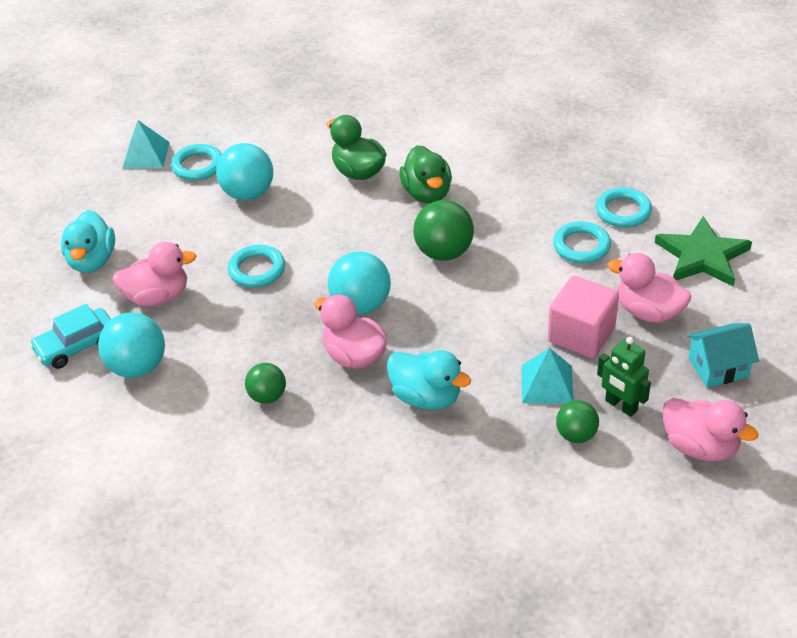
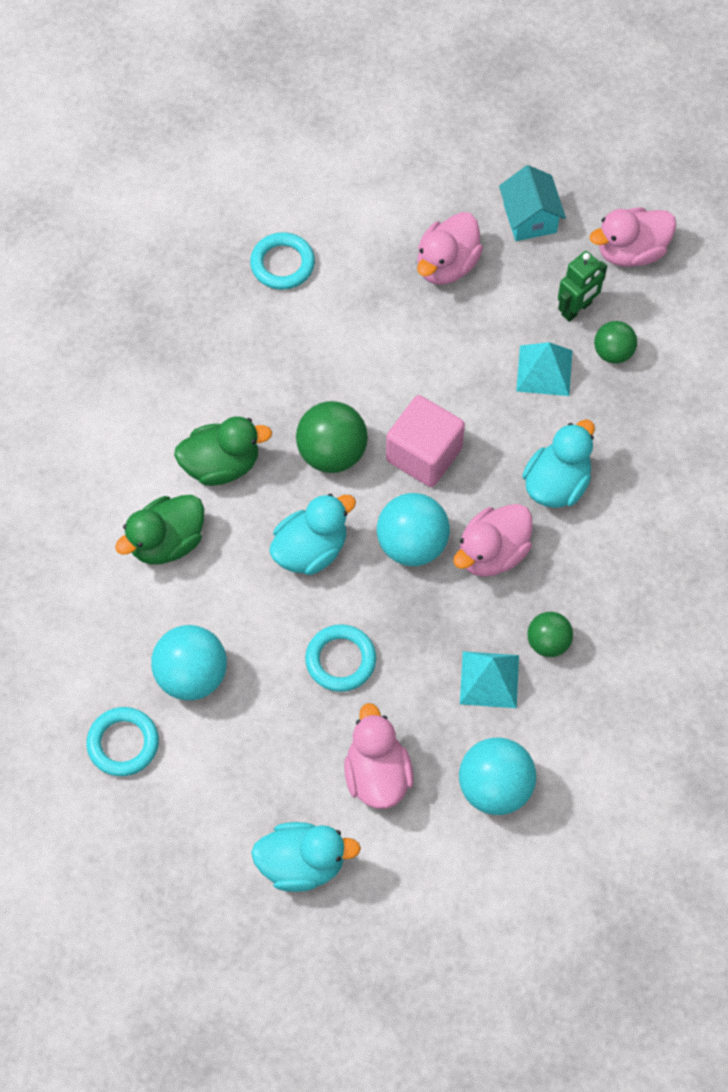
camera: 90 degrees left, 20 degrees up
turquoise car [29,304,111,369] -> none
turquoise pyramid [122,120,170,169] -> turquoise pyramid moved to [460,651,519,708]
pink cube [548,276,619,358] -> pink cube moved to [386,395,465,487]
turquoise ring [553,221,611,264] -> none
green star [655,216,752,287] -> none
pink duck [662,398,758,461] -> pink duck turned 150 degrees counterclockwise [589,207,676,267]
none -> turquoise duck [269,494,356,575]

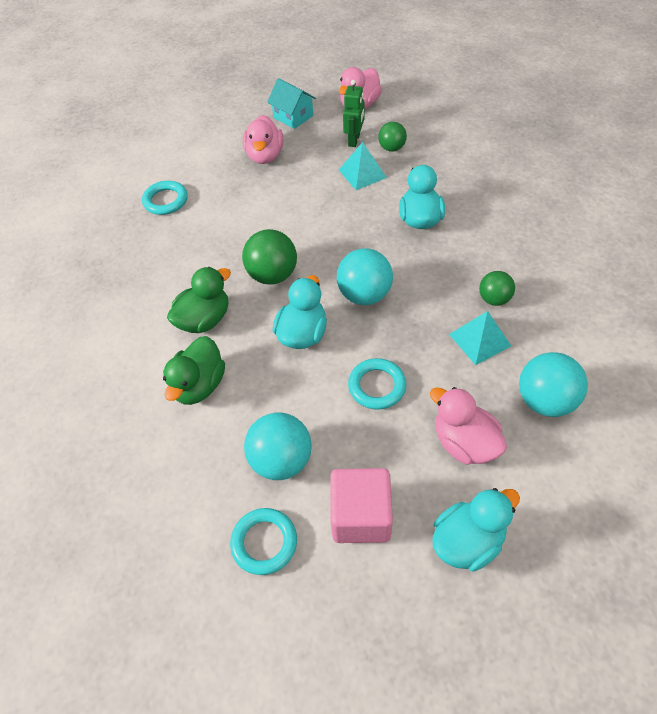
camera: 30 degrees left, 10 degrees down
pink cube [386,395,465,487] -> pink cube moved to [330,468,393,543]
pink duck [453,504,533,577] -> none

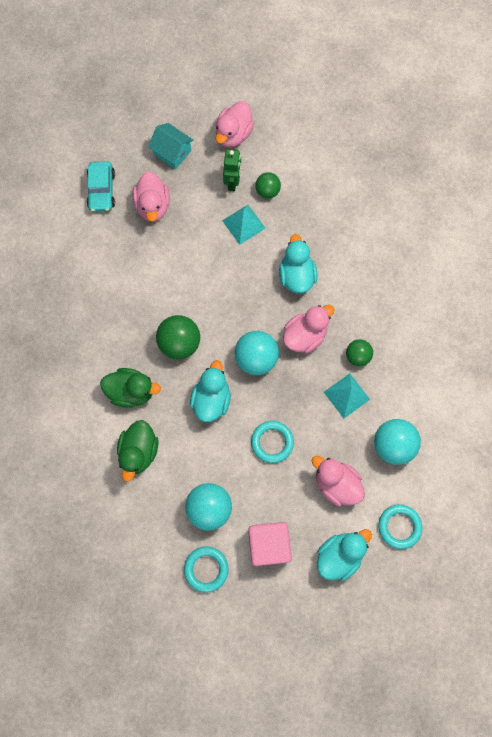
camera: 10 degrees left, 20 degrees up
turquoise ring [142,181,188,215] -> turquoise ring moved to [378,504,423,549]
green duck [167,267,231,333] -> green duck turned 60 degrees clockwise [100,368,161,408]
none -> turquoise car [87,161,115,212]
none -> pink duck [283,305,335,354]

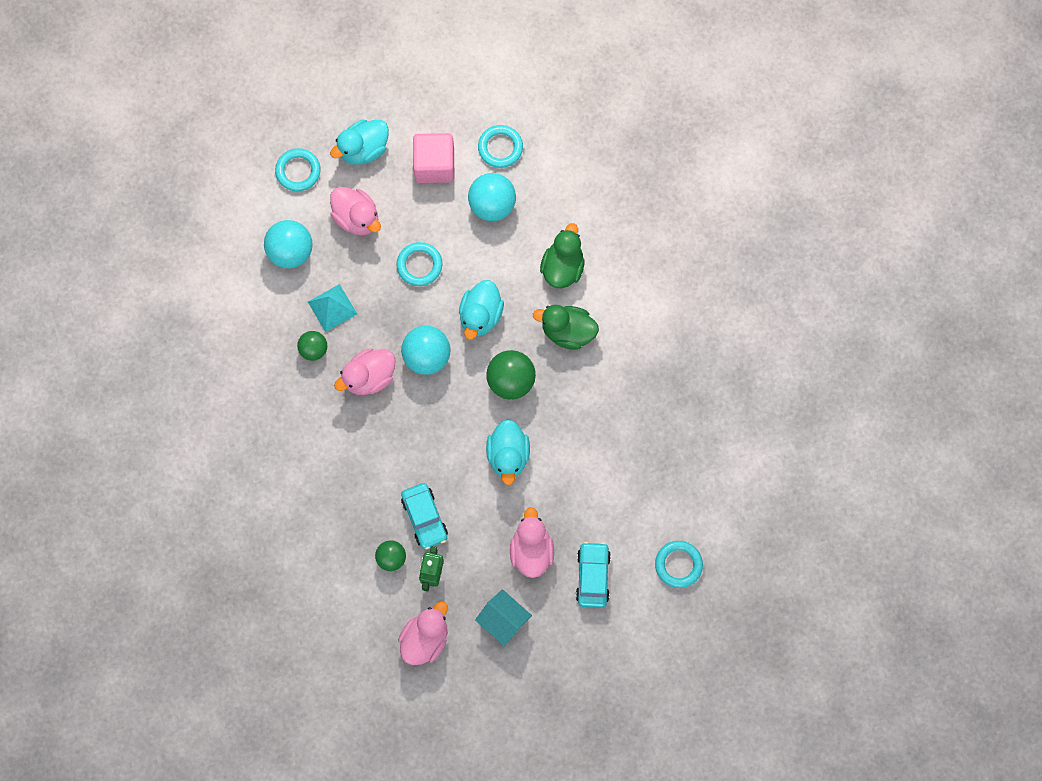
camera: 175 degrees left, 0 degrees up
turquoise pyramid [222,205,266,245] -> turquoise car [401,483,448,550]
turquoise duck [279,234,318,294] -> turquoise duck moved to [486,419,530,485]
none -> turquoise ring [655,541,703,588]

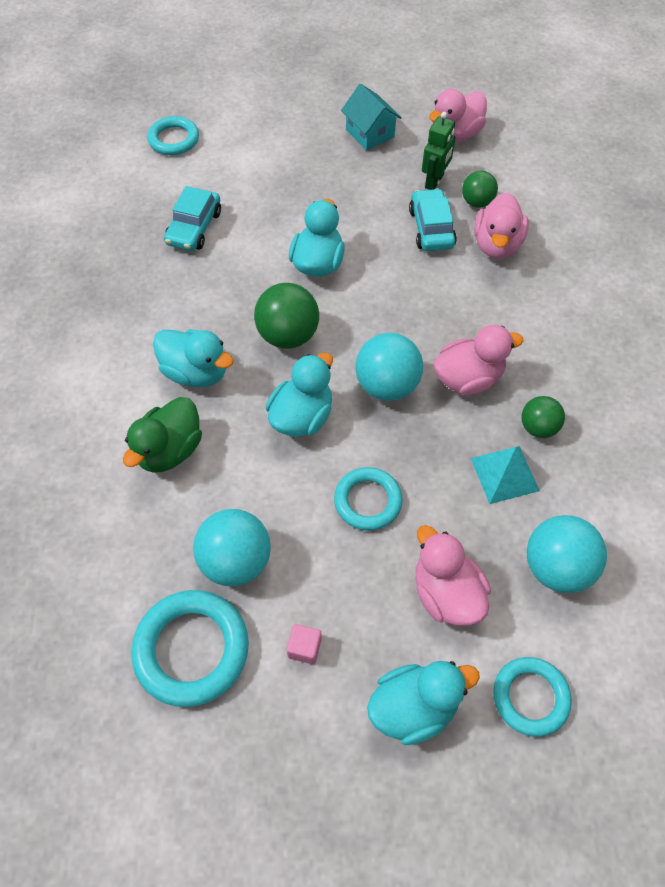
camera: 165 degrees left, 15 degrees down
pink cube [413,133,454,183] -> pink cube [287,624,322,664], size x0.45
turquoise ring [478,125,523,168] -> turquoise ring [131,590,249,707], size x1.54
pink duck [510,507,554,578] -> pink duck moved to [474,193,529,259]
green duck [533,305,599,350] -> turquoise duck [153,329,234,387]
turquoise car [576,542,611,608] -> turquoise car moved to [164,186,221,251]

